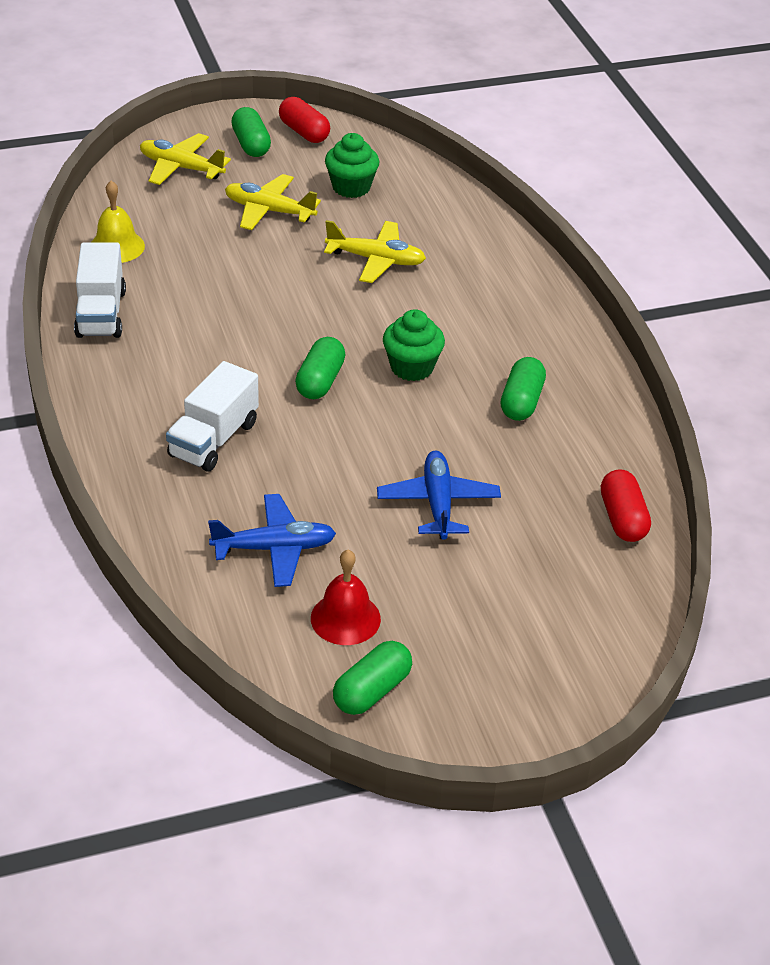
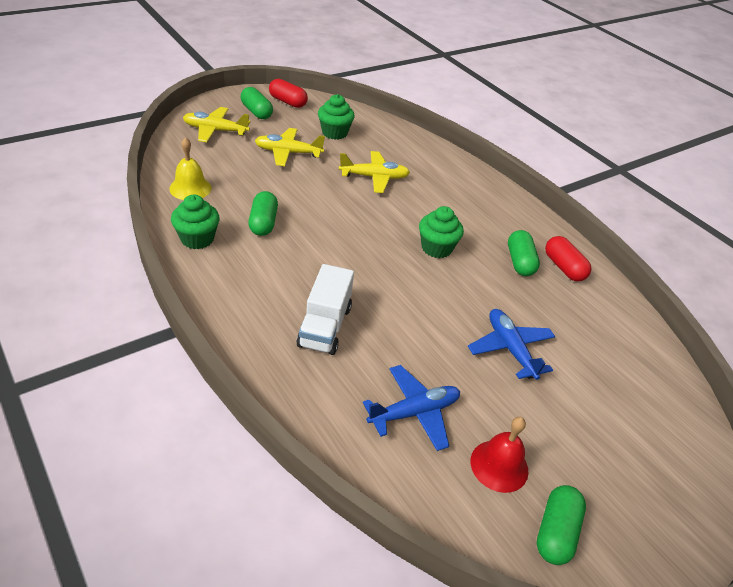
camera: 20 degrees left, 0 degrees up
white truck [74,242,126,338] -> green cupcake [171,195,220,249]
green capsule [295,337,345,399] -> green capsule moved to [248,191,278,236]
red capsule [601,470,651,542] -> red capsule moved to [545,236,591,281]

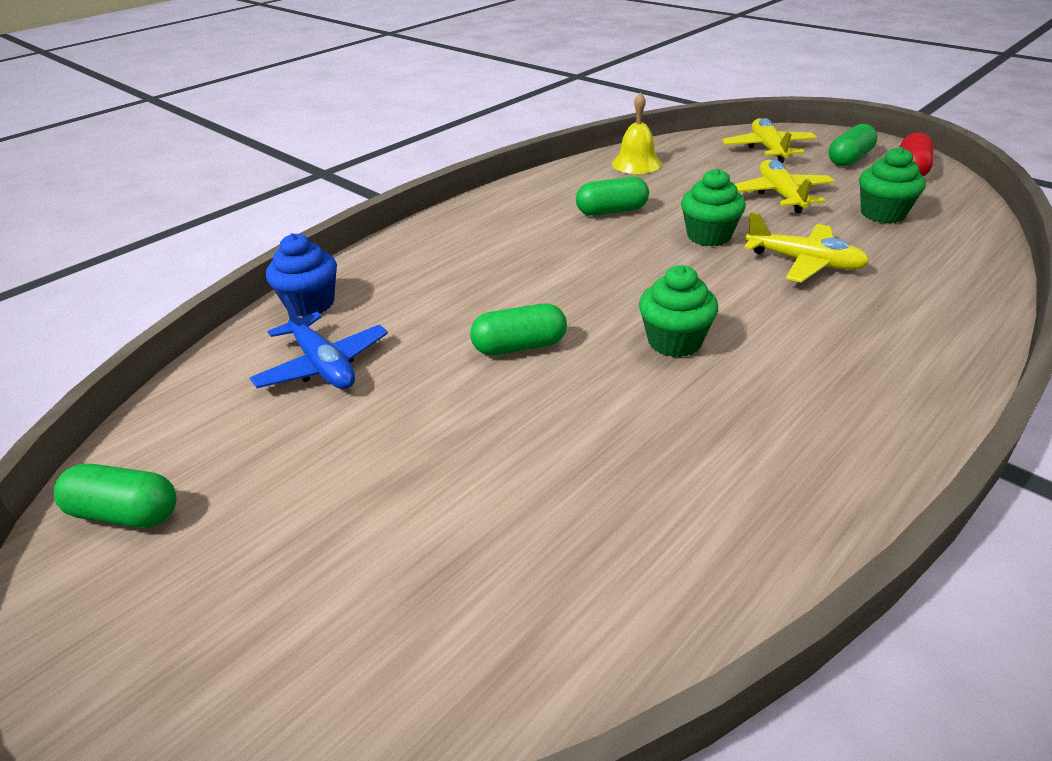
camera: 85 degrees right, 5 degrees down
green cupcake [171,195,220,249] -> green cupcake moved to [681,168,746,246]
white truck [297,264,354,355] -> none
yellow plane [339,151,410,193] -> yellow plane turned 45 degrees counterclockwise [744,212,870,283]
blue plane [468,309,555,380] -> none
red bell [471,417,529,493] -> none
green capsule [508,230,540,276] -> green capsule moved to [470,303,567,355]
red capsule [545,236,591,281] -> none
none -> blue cupcake [266,233,337,317]

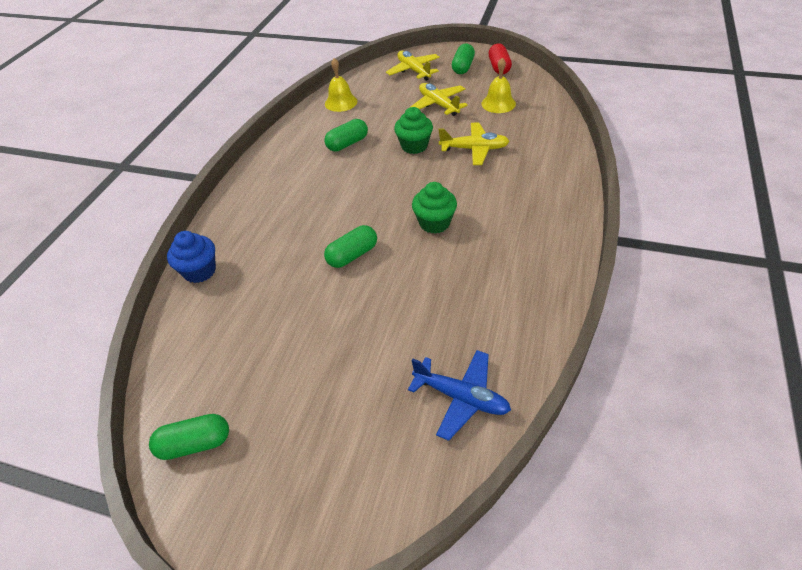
camera: 25 degrees left, 10 degrees up
blue plane [250,295,388,389] -> blue plane moved to [408,350,511,441]
green cupcake [859,147,926,223] -> yellow bell [482,58,516,113]

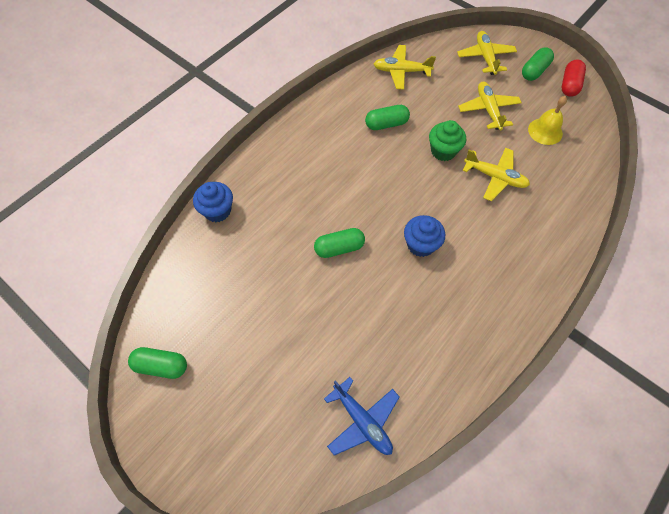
camera: 20 degrees right, 15 degrees up
yellow bell [325,58,358,112] -> yellow plane [374,45,436,90]
green cupcake [412,182,457,234] -> blue cupcake [404,215,445,257]

